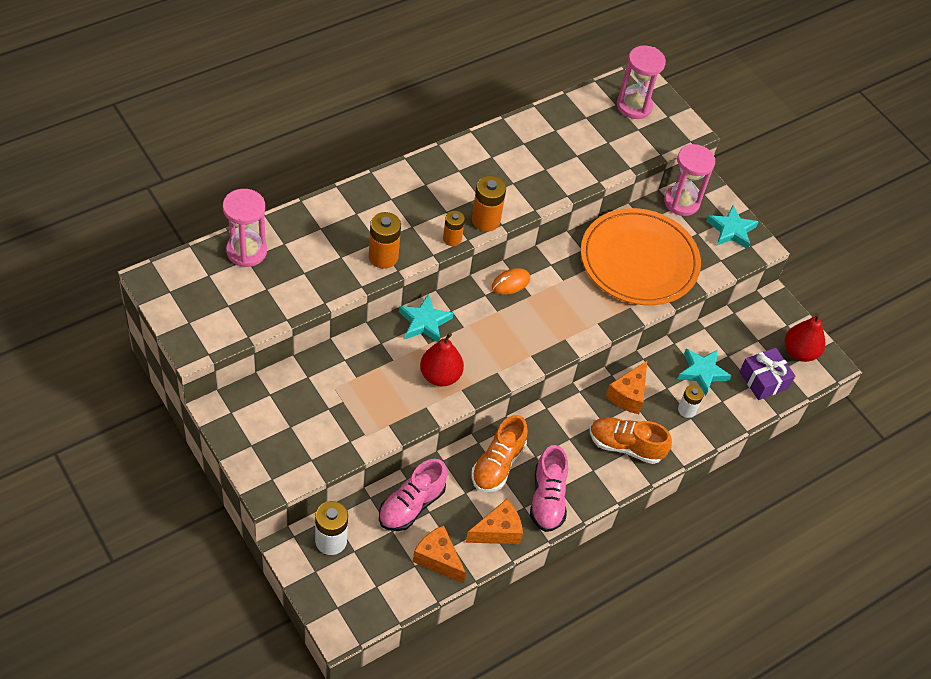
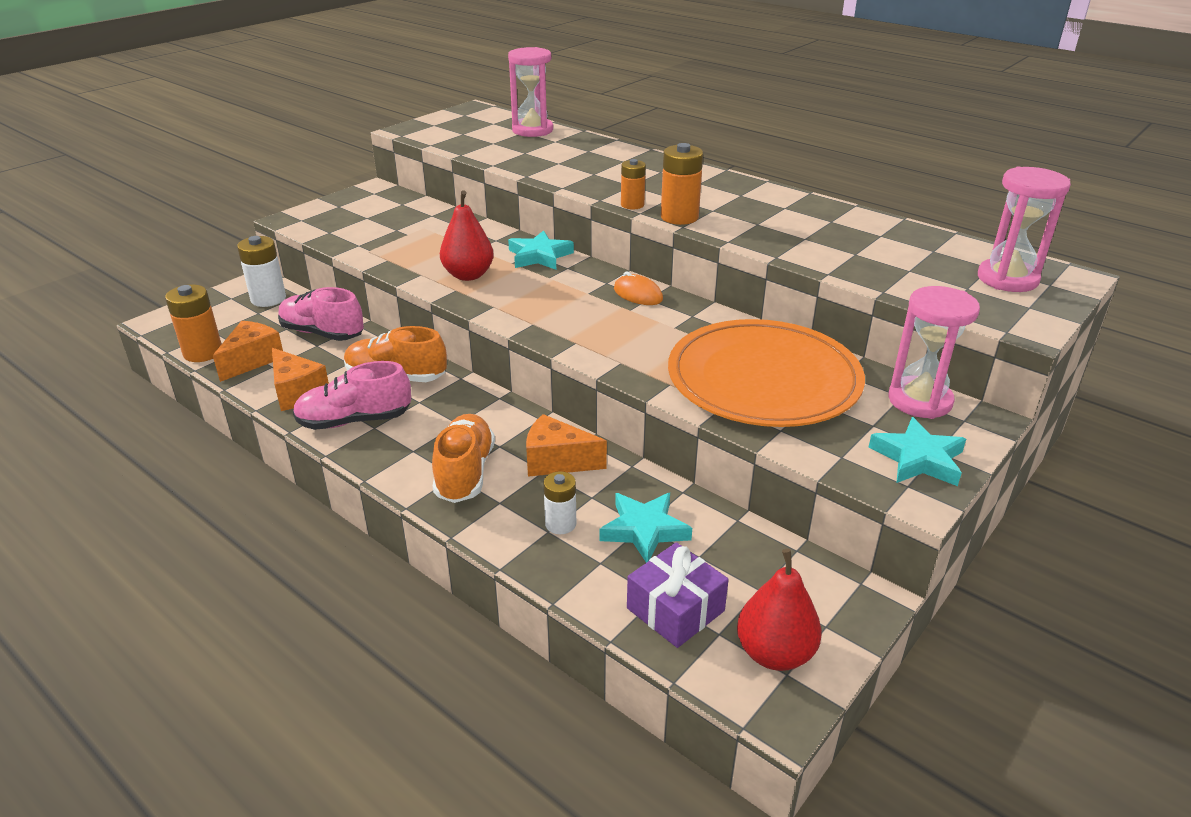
camera: 80 degrees right, 20 degrees down
orange battery [369,212,401,269] -> orange battery moved to [165,285,222,362]

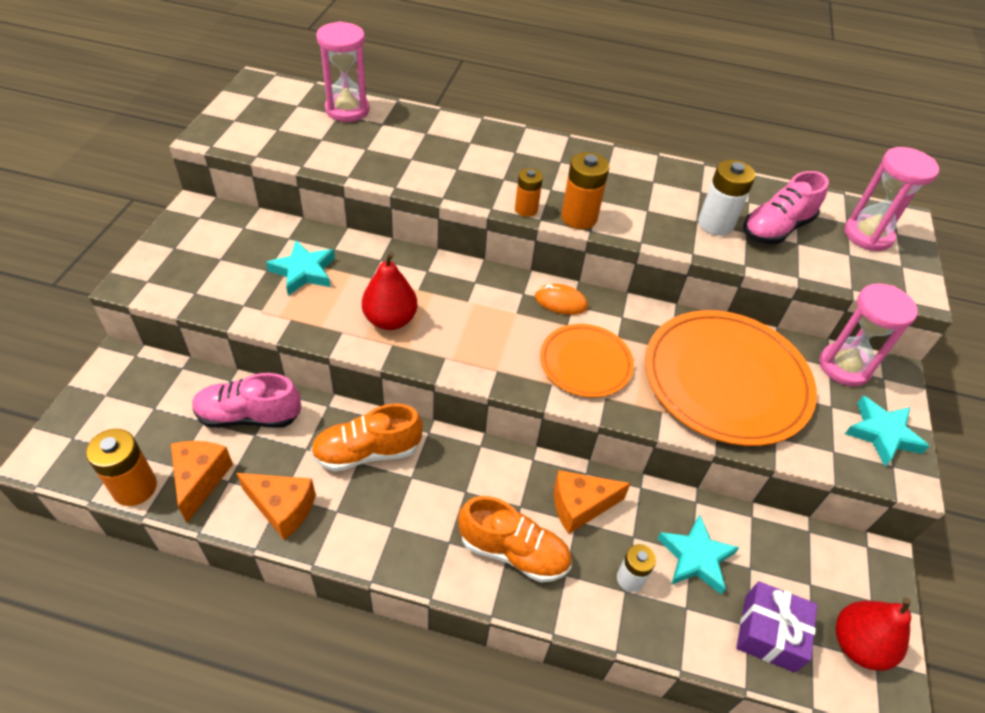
camera: 30 degrees left, 15 degrees up
white battery [237,236,286,307] -> white battery moved to [698,160,755,236]
pink shoe [293,361,411,430] -> pink shoe moved to [743,171,829,244]
orange shoe [432,414,495,503] -> orange shoe turned 135 degrees clockwise [458,496,571,582]
turquoise star [508,230,574,270] -> turquoise star moved to [266,241,335,296]
none -> orange plate [540,324,634,397]

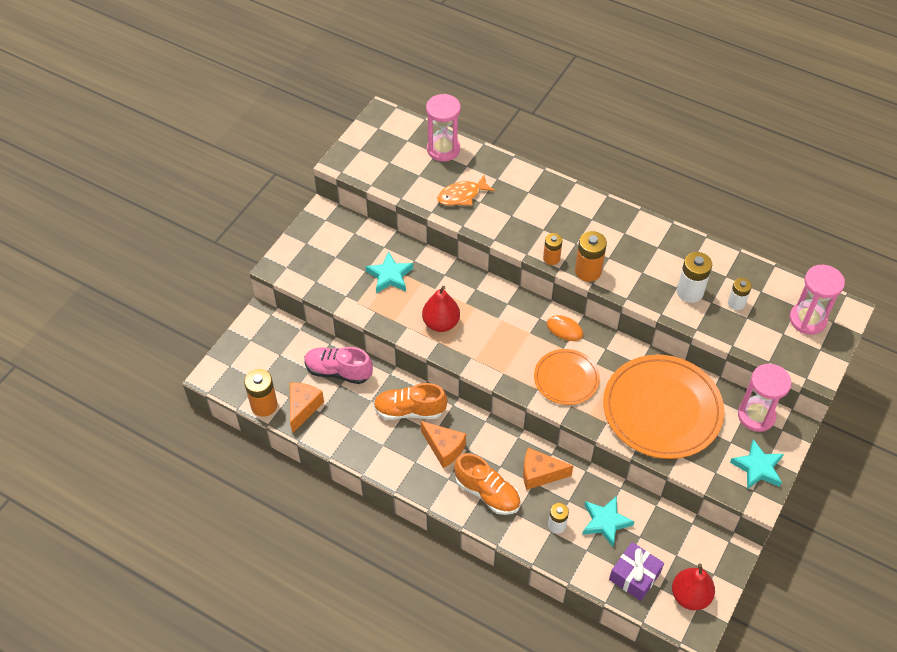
camera: 20 degrees right, 5 degrees up
orange cheese [236,473,316,540] -> orange cheese moved to [421,421,466,468]
pink shoe [743,171,829,244] -> white battery [728,278,752,310]
none -> orange fish [437,175,495,206]

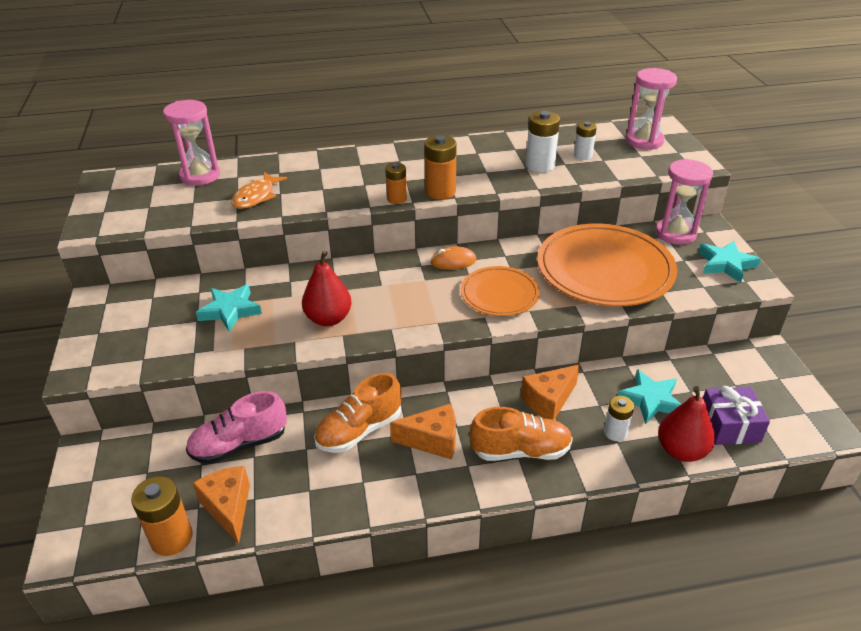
camera: 40 degrees left, 15 degrees down
red pear [672,564,715,610] -> red pear moved to [658,386,715,462]

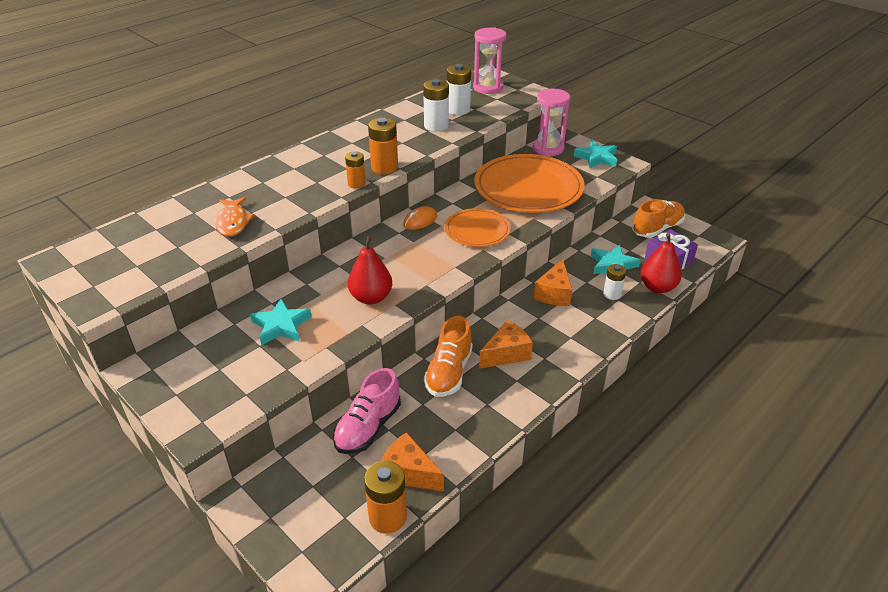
camera: 35 degrees left, 0 degrees up
pink hourglass [163,100,220,186] -> none
orange shoe [469,407,573,461] -> orange shoe moved to [632,199,685,238]
white battery [574,122,597,160] -> white battery [447,64,471,115], size x1.56

